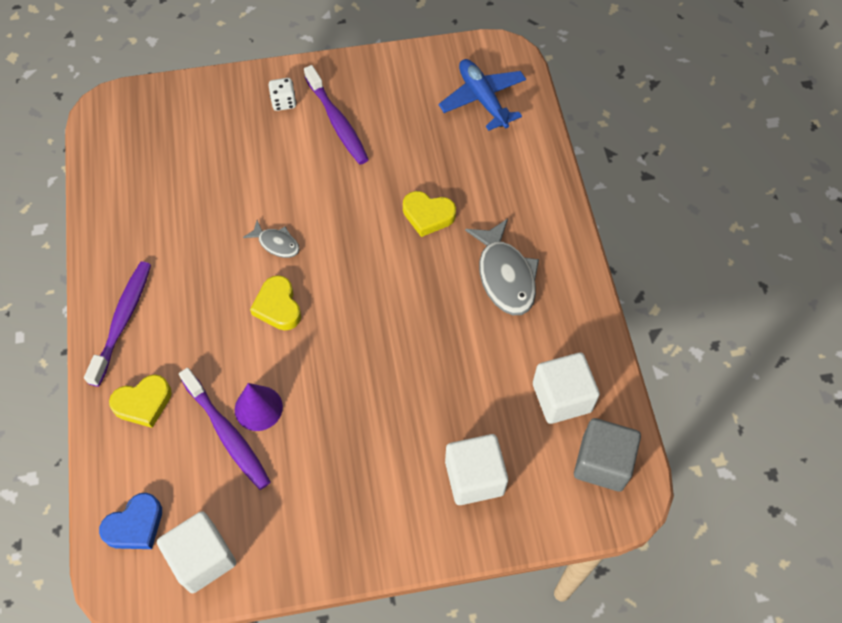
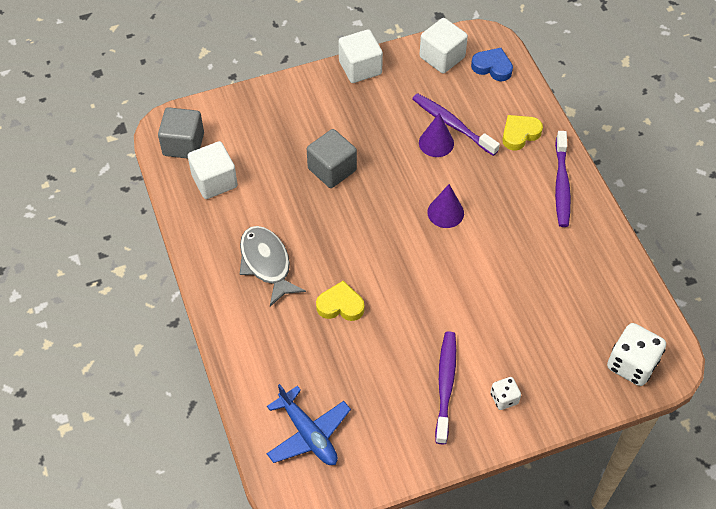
camera: 170 degrees right, 5 degrees down
blue heart [99,493,162,549] -> blue heart turned 75 degrees clockwise [471,48,513,81]
grey fish [243,220,300,258] -> none
yellow heart [250,275,301,330] -> purple cone [427,184,464,228]
purple toothbrush [304,65,369,164] -> purple toothbrush turned 45 degrees clockwise [435,331,456,444]
white cube [445,434,508,505] -> white cube moved to [339,29,383,83]
none -> grey cube [307,129,357,188]
none -> white dice [607,323,666,386]

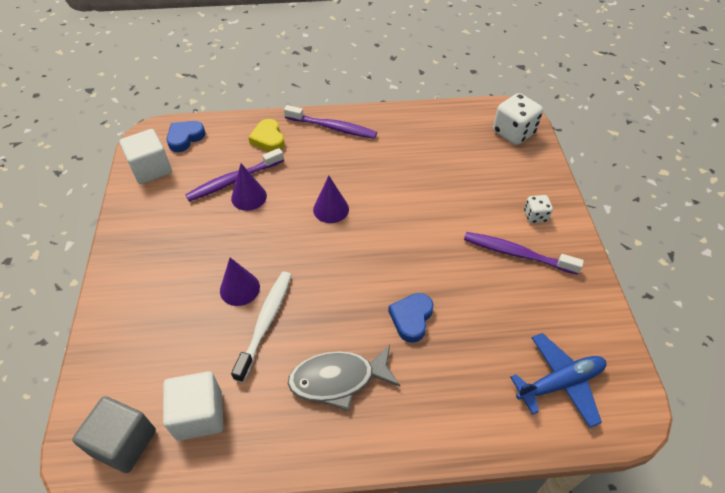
camera: 75 degrees left, 5 degrees down
grey cube [307,129,357,188] -> purple cone [220,258,260,306]
yellow heart [316,281,364,321] -> blue heart [388,293,433,343]
white cube [339,29,383,83] -> none
none -> white toothbrush [231,272,291,383]

